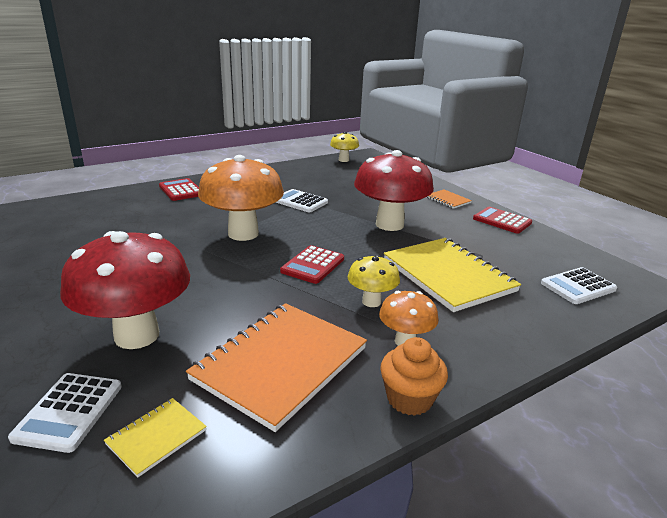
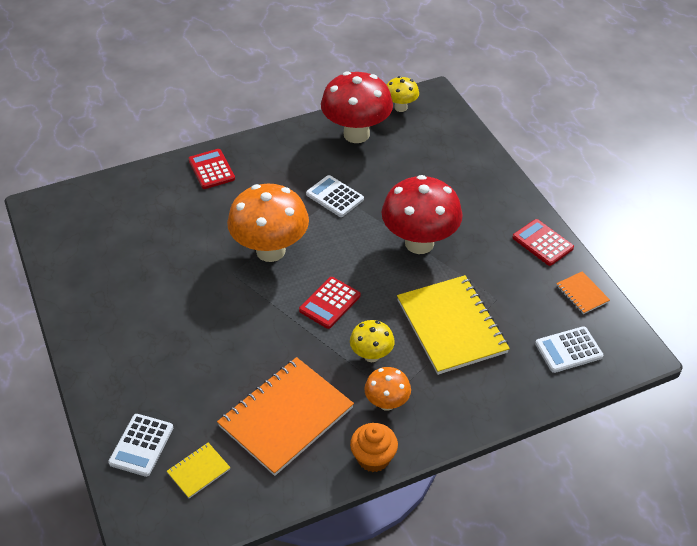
camera: 10 degrees right, 20 degrees up
red mushroom [60,231,190,349] -> red mushroom moved to [321,71,393,143]
orange notebook [427,190,472,209] -> orange notebook moved to [556,271,610,314]

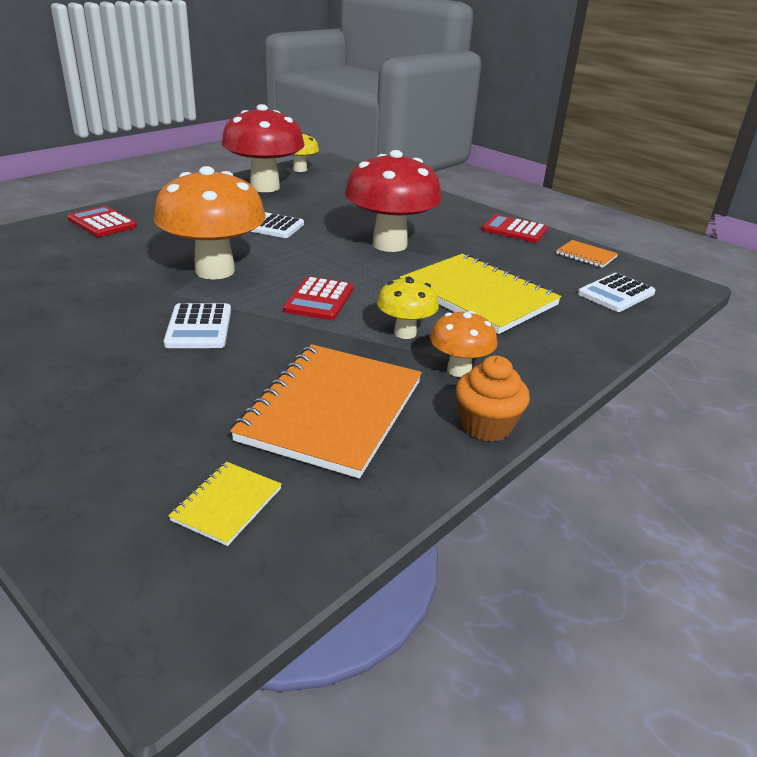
camera: 25 degrees left, 15 degrees down
white calculator [108,414,173,477] -> white calculator moved to [164,303,231,348]

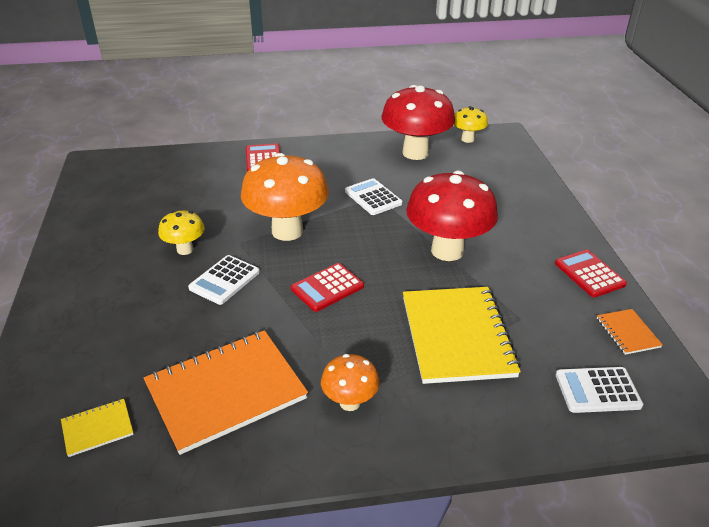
camera: 40 degrees right, 5 degrees up
yellow mushroom [377,276,439,339] -> yellow mushroom moved to [158,211,205,255]
orange cupcake [456,356,530,442] -> none

